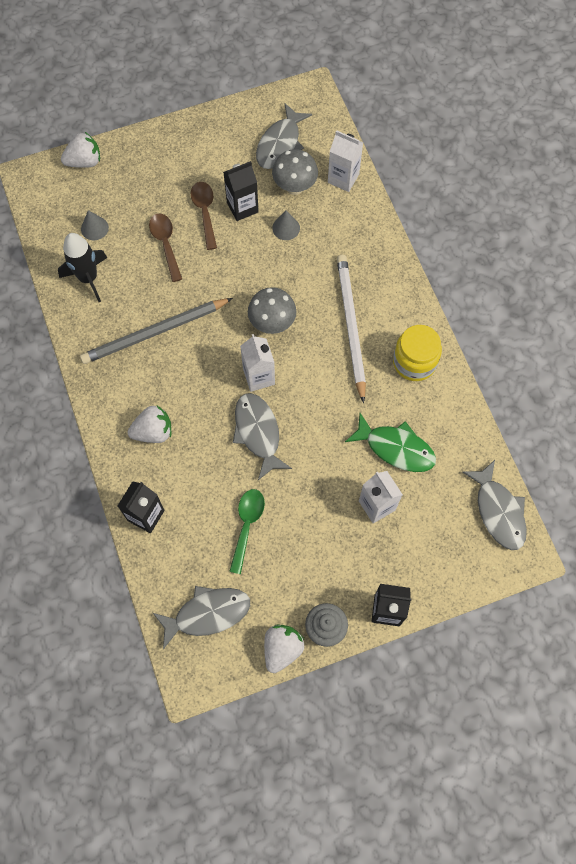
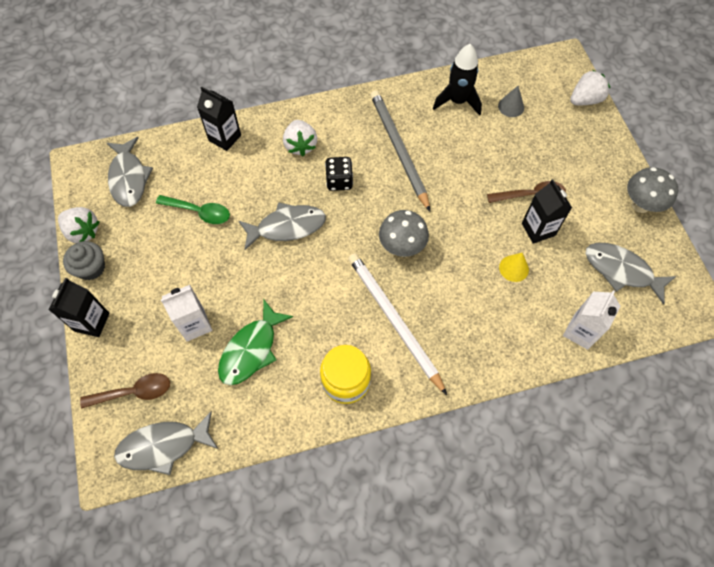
camera: 95 degrees right, 5 degrees down
white strawberry [61,132,100,168] -> white strawberry turned 105 degrees counterclockwise [570,70,610,105]
brown spoon [149,213,182,282] -> brown spoon moved to [80,373,170,409]
white carton [240,334,275,392] -> none
grey mushroom [272,149,318,195] -> grey mushroom moved to [627,167,678,213]
grey cone [272,210,300,240] -> yellow cone [499,253,529,282]
white pencil [337,255,366,403] -> white pencil turned 120 degrees counterclockwise [348,253,447,395]
none -> black dice [325,157,353,191]

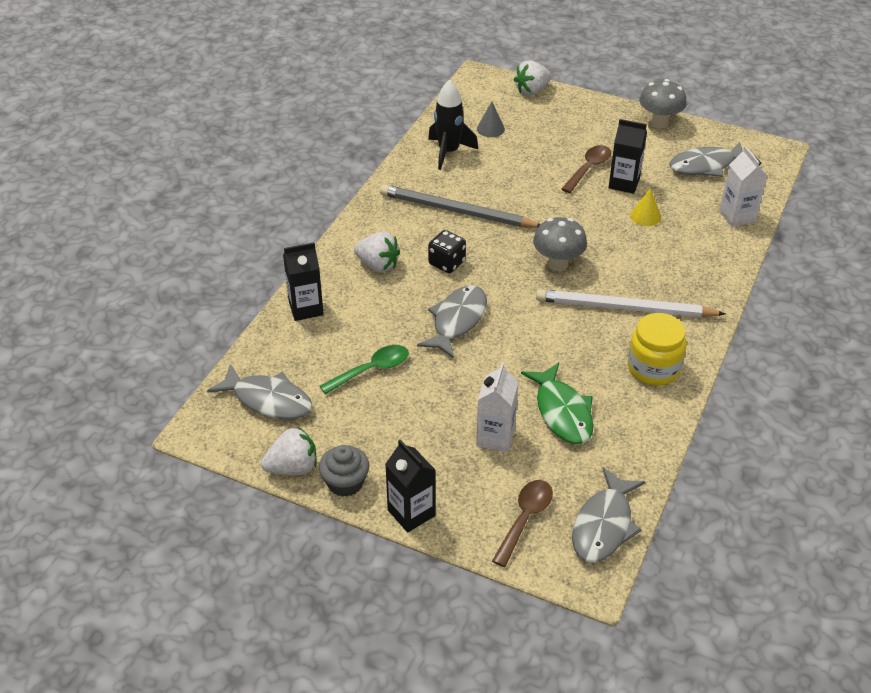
camera: 50 degrees left, 20 degrees down
white strawberry [570,70,610,105] -> white strawberry turned 135 degrees counterclockwise [514,61,551,95]

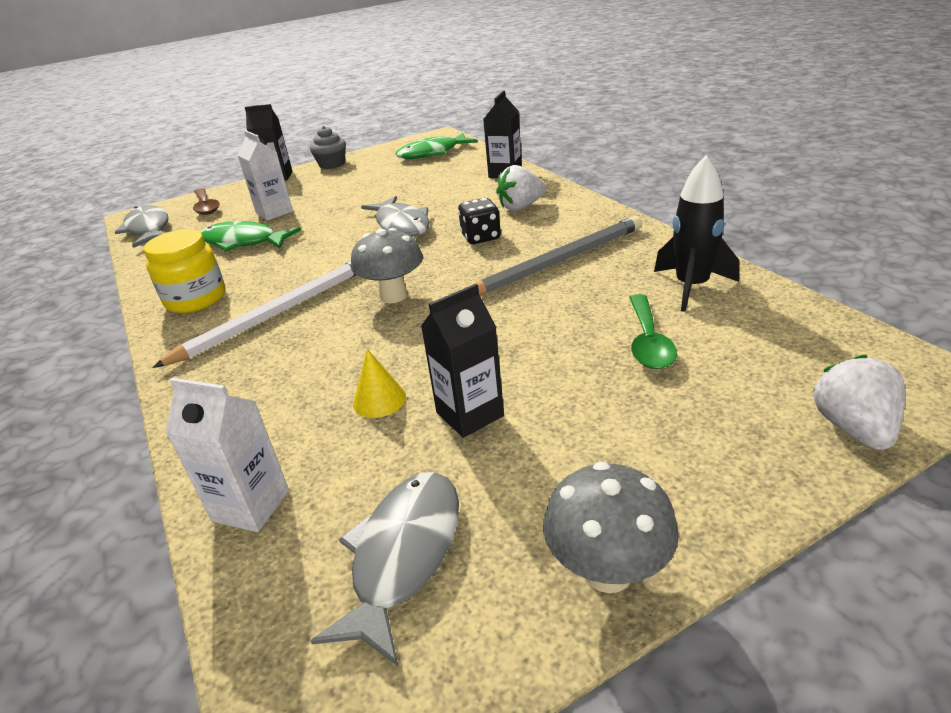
camera: 130 degrees right, 10 degrees down
grey fish [207,364,313,420] -> green fish [396,133,478,159]
white strawberry [261,427,317,475] -> none
green spoon [320,345,409,394] -> green spoon moved to [629,294,677,369]
grey cone [477,102,505,137] -> none
brown spoon [562,145,611,193] -> none

